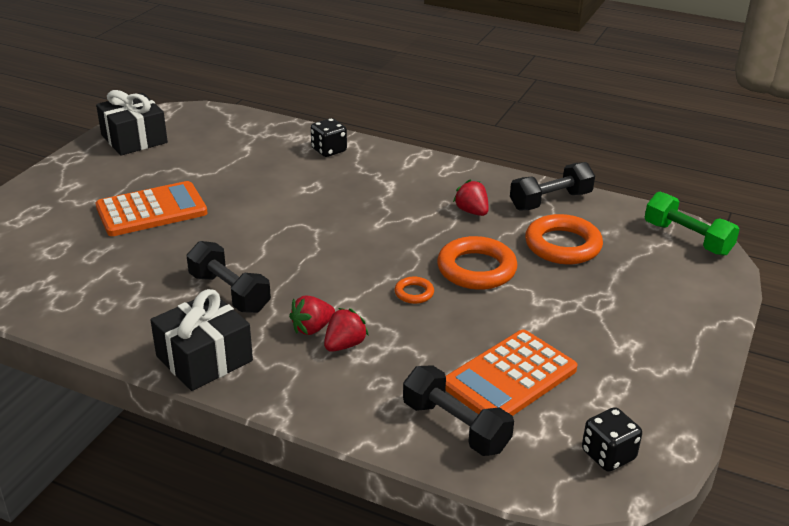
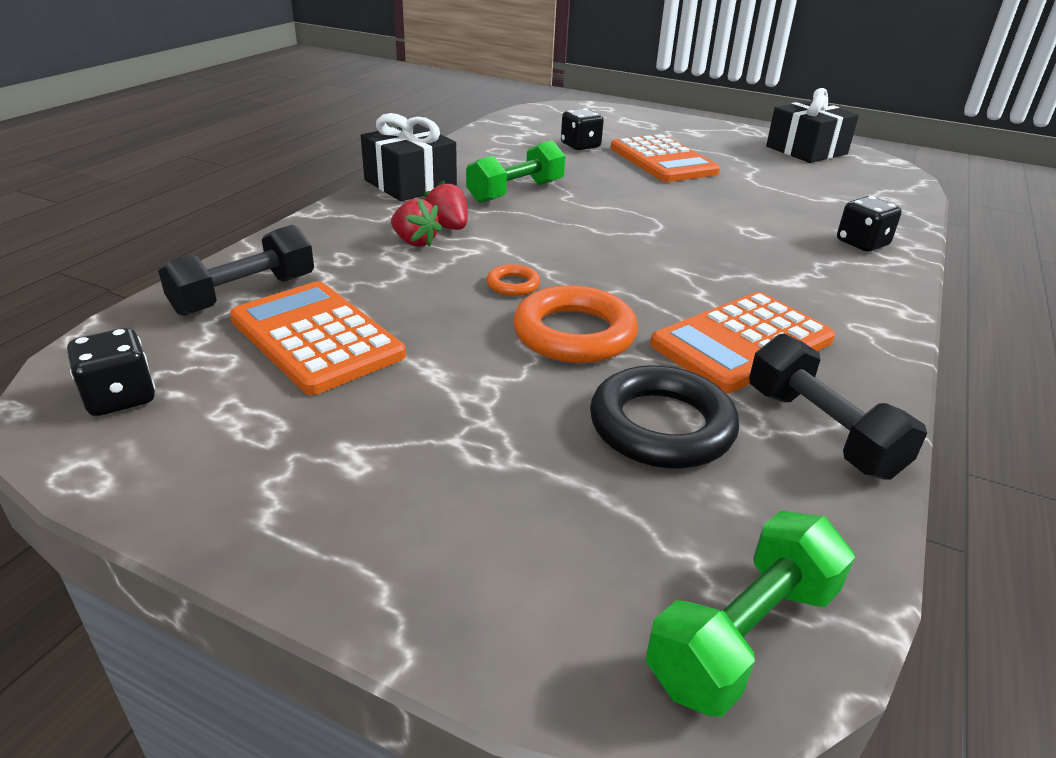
camera: 90 degrees right, 0 degrees up
black dumbbell [187,241,271,313] -> green dumbbell [466,140,566,203]
red strawberry [453,179,489,216] -> orange calculator [650,292,835,393]
orange ring [525,214,603,264] -> black ring [590,365,739,469]
none -> black dice [561,108,604,150]

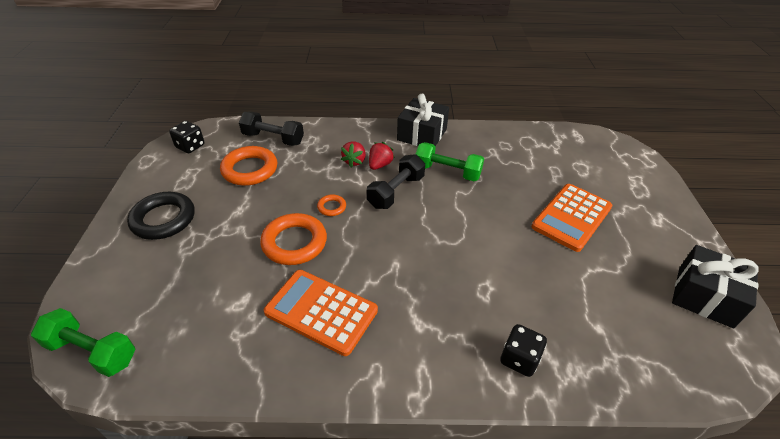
camera: 65 degrees right, 10 degrees up
orange calculator [230,281,406,395] -> orange ring [220,146,278,186]
black dice [561,108,604,150] -> none
black ring [590,365,739,469] -> black ring moved to [127,192,195,240]
black dumbbell [749,333,927,480] -> black dumbbell moved to [367,154,425,209]

